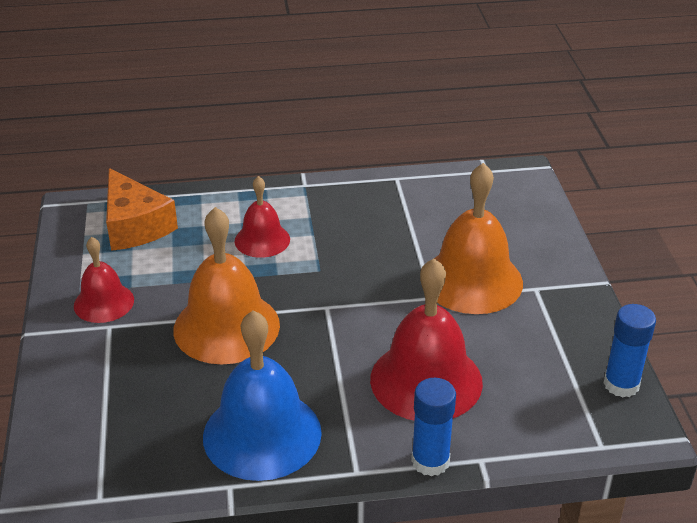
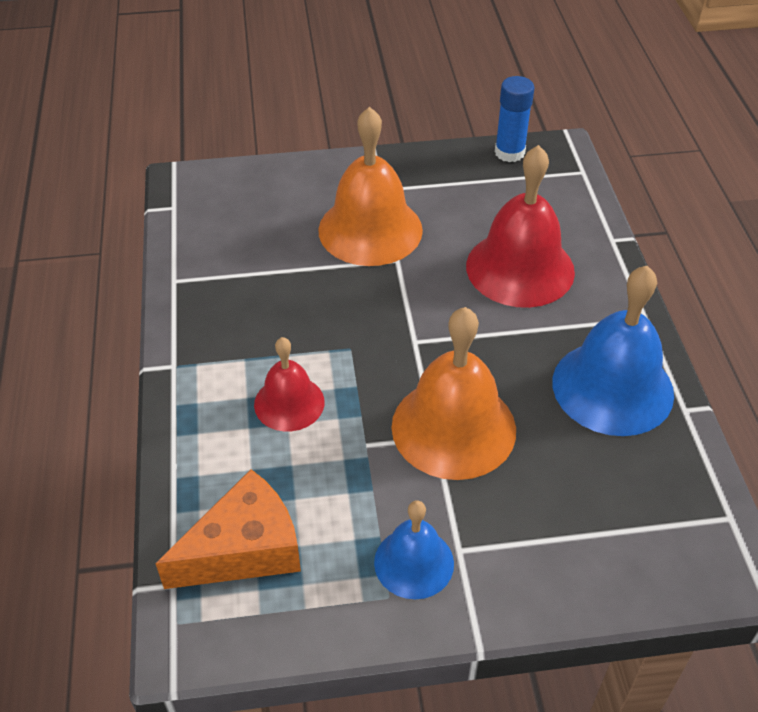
camera: 90 degrees left, 10 degrees up
red bell [74,237,134,323] -> blue bell [374,501,454,600]
blue glue stick [411,378,456,476] -> none

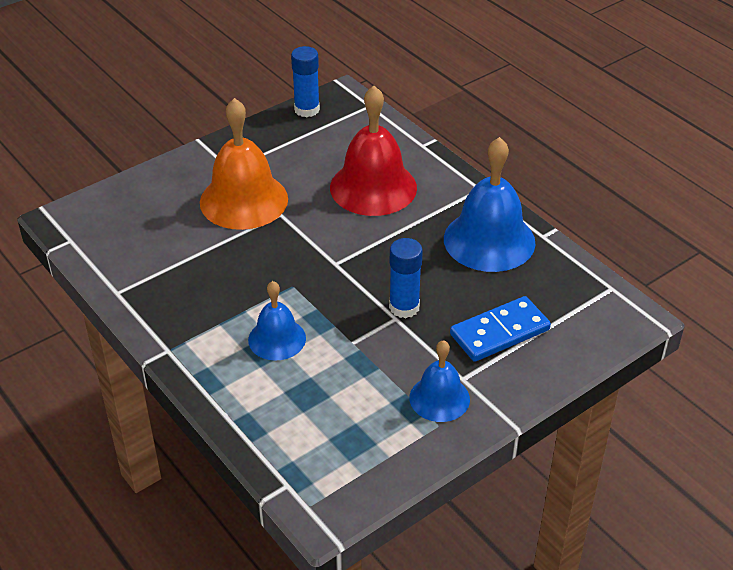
camera: 30 degrees left, 5 degrees down
orange cheese [155,469,301,589] -> none
red bell [254,337,325,431] -> blue bell [248,281,306,361]
orange bell [391,307,516,480] -> blue glue stick [389,238,423,318]
none -> blue domino [450,296,551,362]

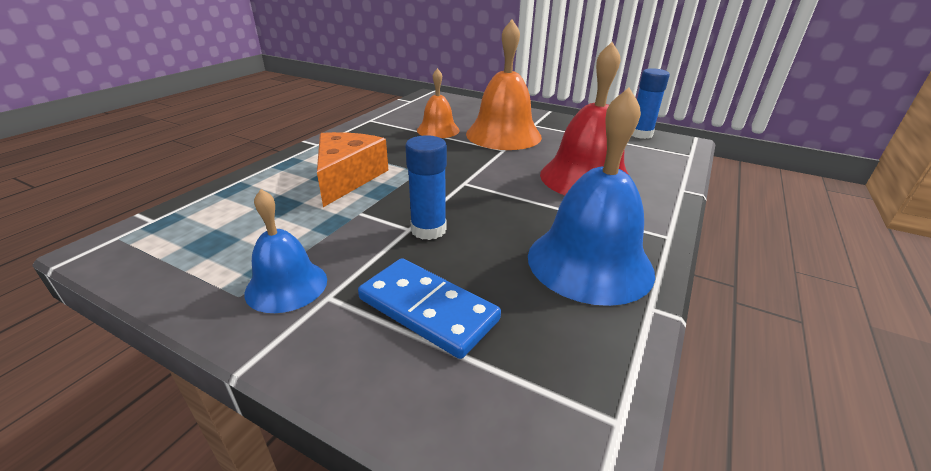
camera: 65 degrees right, 10 degrees down
blue bell [248,281,306,361] -> orange cheese [317,132,388,207]
none -> orange bell [417,68,460,138]

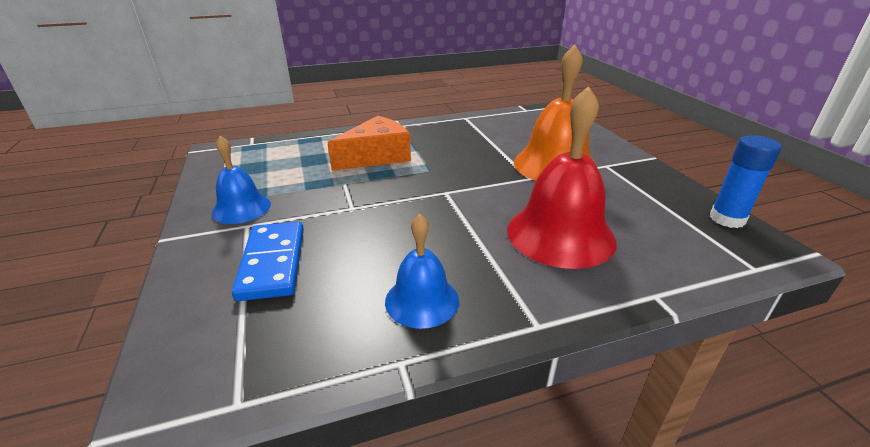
camera: 45 degrees right, 0 degrees up
blue glue stick [406,135,447,240] -> none
orange bell [417,68,460,138] -> none
blue bell [528,87,655,306] -> blue bell [385,213,459,329], size x0.58

